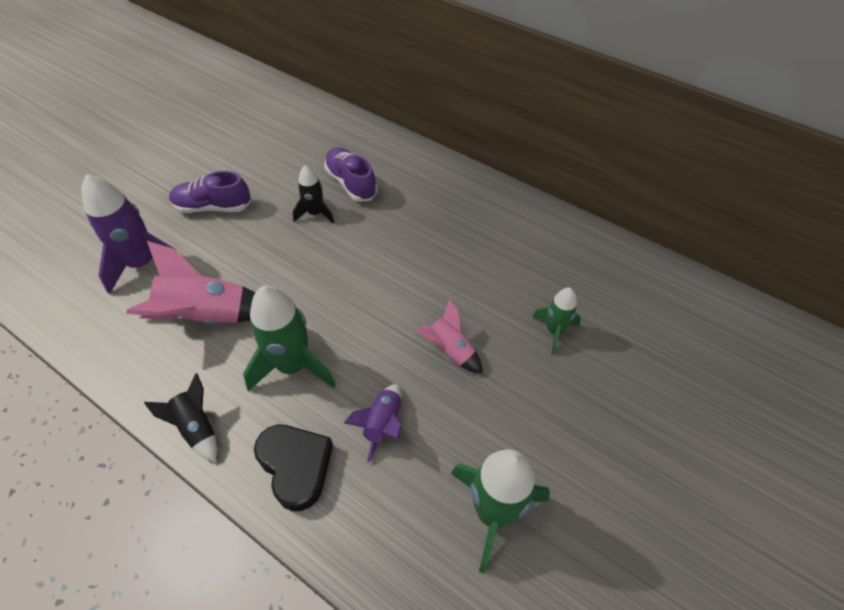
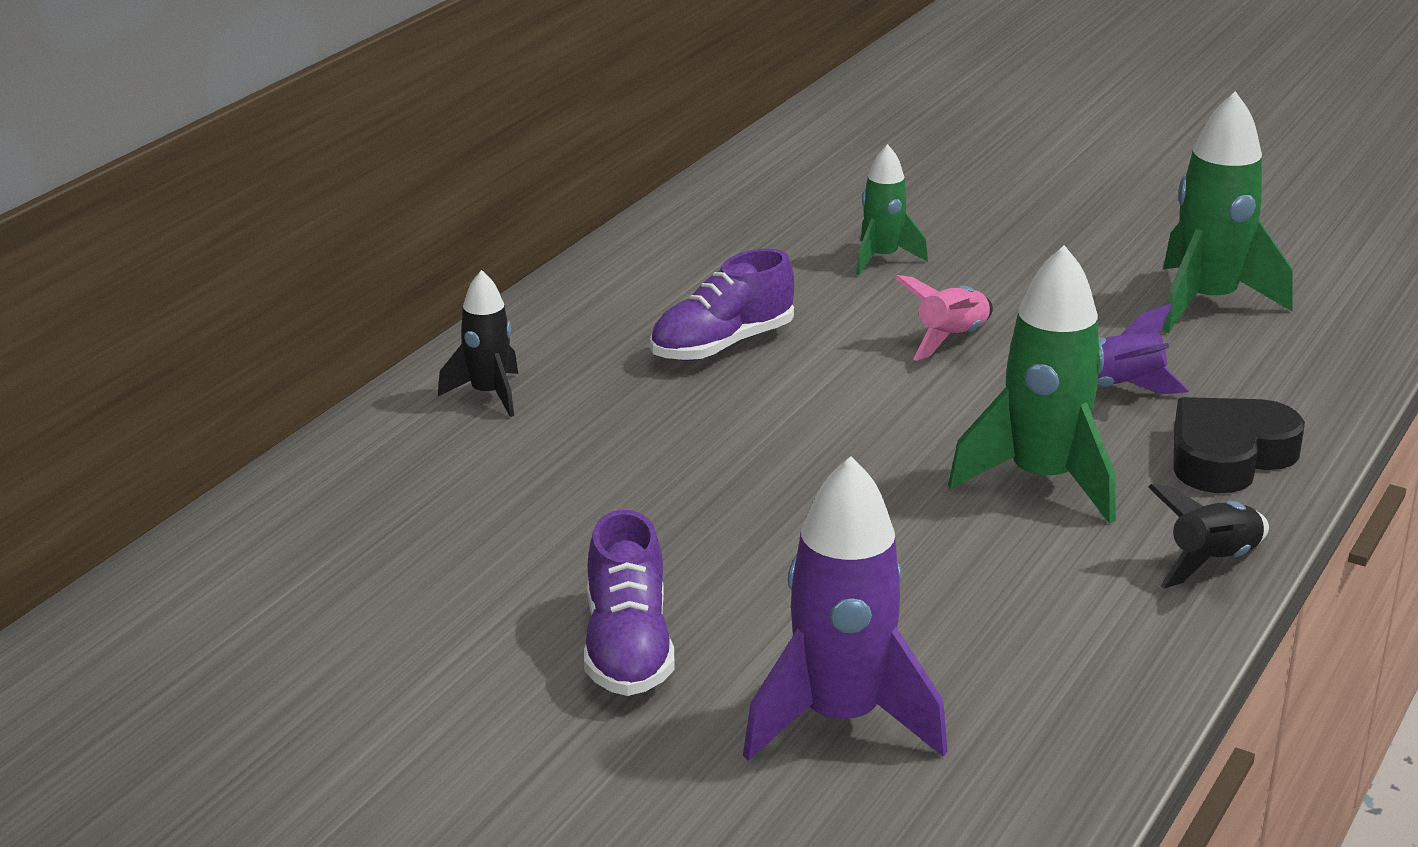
camera: 95 degrees left, 25 degrees down
pink rocket [126,241,255,325] -> none
black rocket [293,165,335,224] -> black rocket moved to [438,270,518,417]
purple shoe [324,147,378,202] -> purple shoe moved to [650,249,794,361]

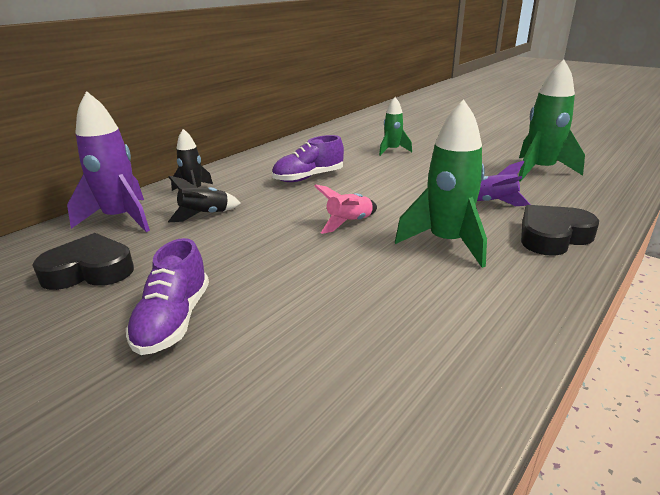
camera: 10 degrees right, 0 degrees up
purple rocket [743,456,947,761] -> purple rocket moved to [67,91,150,232]
pink rocket [895,275,993,361] -> pink rocket moved to [314,184,377,234]
black rocket [1148,484,1269,589] -> black rocket moved to [168,176,241,222]
none -> black heart [32,233,134,290]

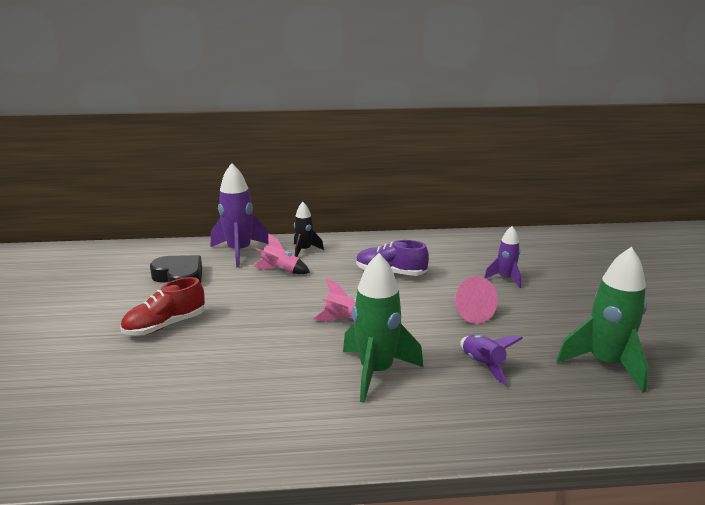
camera: 45 degrees right, 5 degrees down
purple shoe [126,238,209,355] -> red shoe [120,277,205,336]
black rocket [168,176,241,222] -> pink rocket [254,233,310,274]
green rocket [379,97,412,156] -> purple rocket [484,226,521,288]
black heart [521,205,599,256] -> none
none -> pink cone [454,276,498,324]

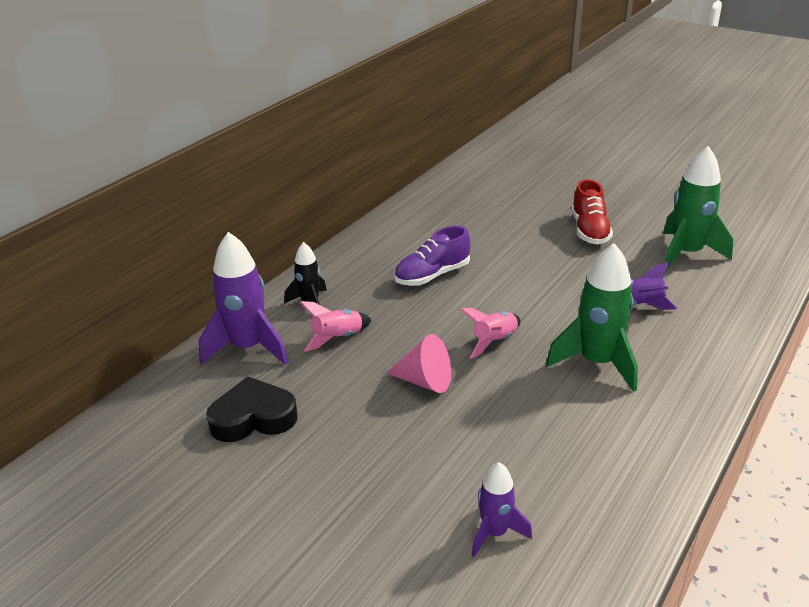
camera: 50 degrees left, 10 degrees up
red shoe [120,277,205,336] -> red shoe moved to [571,179,613,244]
pink cone [454,276,498,324] -> pink cone moved to [386,334,451,393]
purple rocket [484,226,521,288] -> purple rocket moved to [472,462,532,557]

